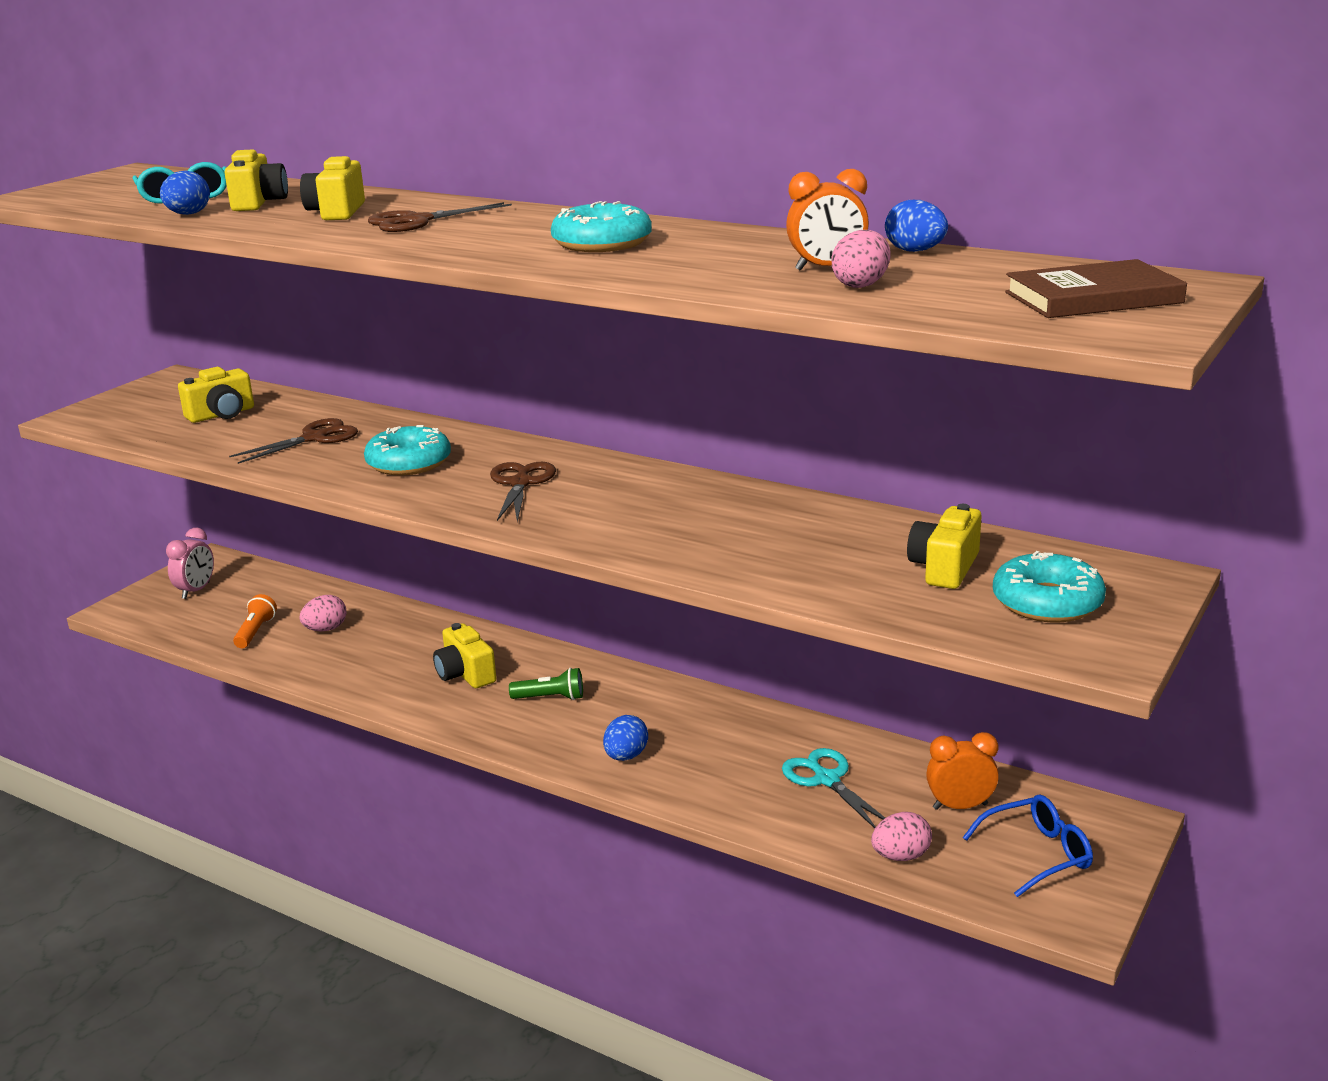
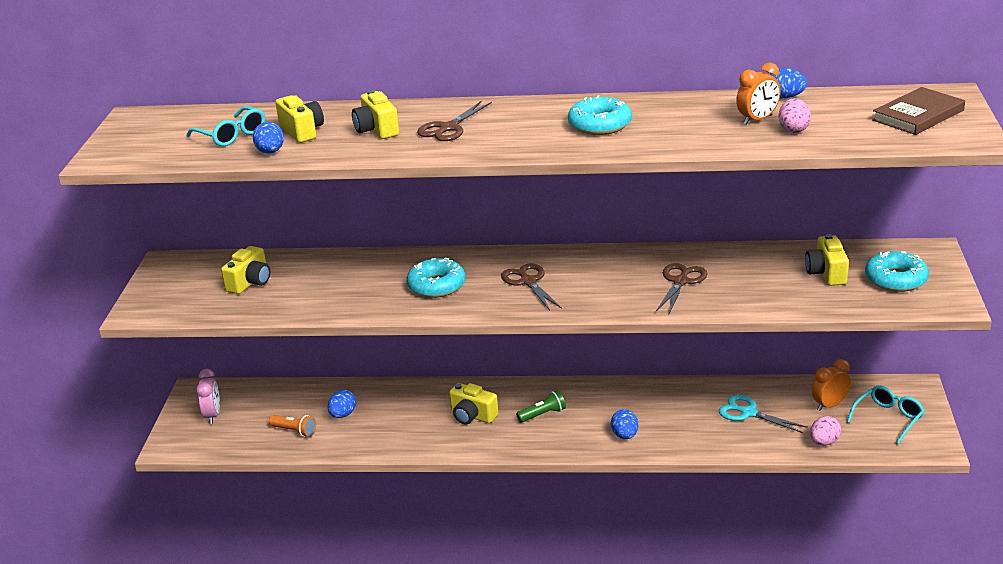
camera: 25 degrees left, 5 degrees up
brown scissors [229,418,358,464] -> brown scissors moved to [656,263,708,313]
orange flashlight [233,594,277,648] -> orange flashlight turned 135 degrees clockwise [269,415,316,437]
pink egg [299,595,346,631] -> blue egg [328,390,356,418]
blue glasses [963,795,1093,897] -> turquoise glasses [847,385,924,444]

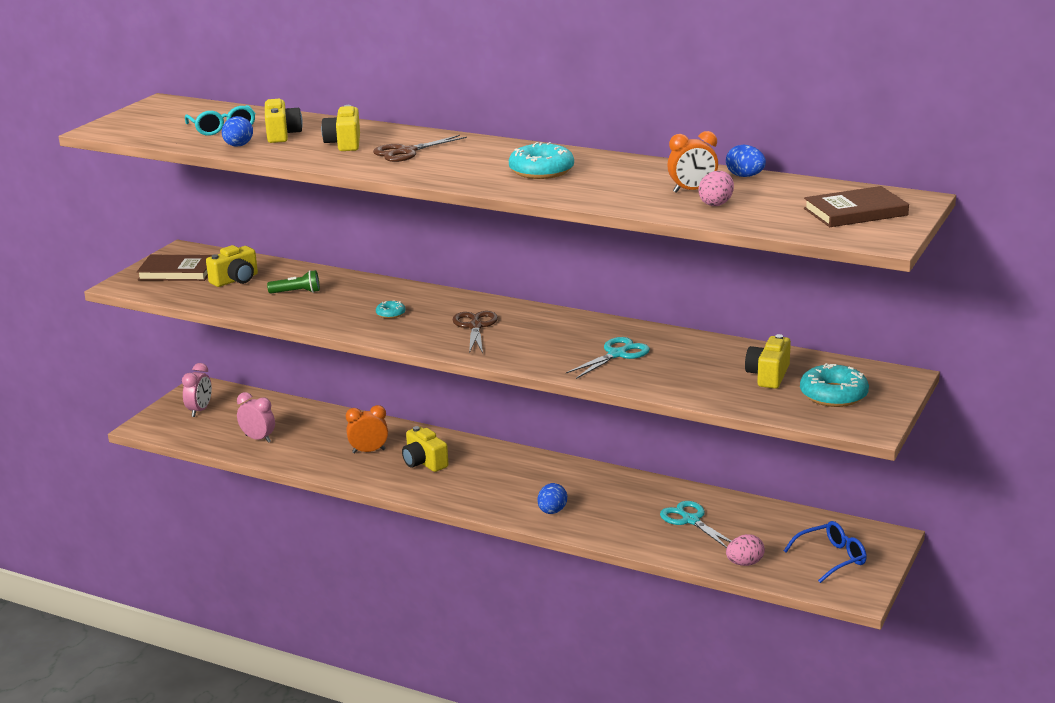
camera: 20 degrees right, 5 degrees down
orange flashlight [269,415,316,437] -> pink clock [237,392,275,443]
blue egg [328,390,356,418] -> none
turquoise donut [407,258,466,298] -> turquoise donut [376,300,406,319], size x0.50
green flashlight [516,390,566,422] -> green flashlight moved to [267,270,320,294]
brown scissors [656,263,708,313] -> turquoise scissors [566,337,650,379]
orange clock [812,359,851,411] -> orange clock moved to [346,405,388,454]
turquoise glasses [847,385,924,444] -> blue glasses [784,521,867,583]
none -> brown book [137,255,212,281]

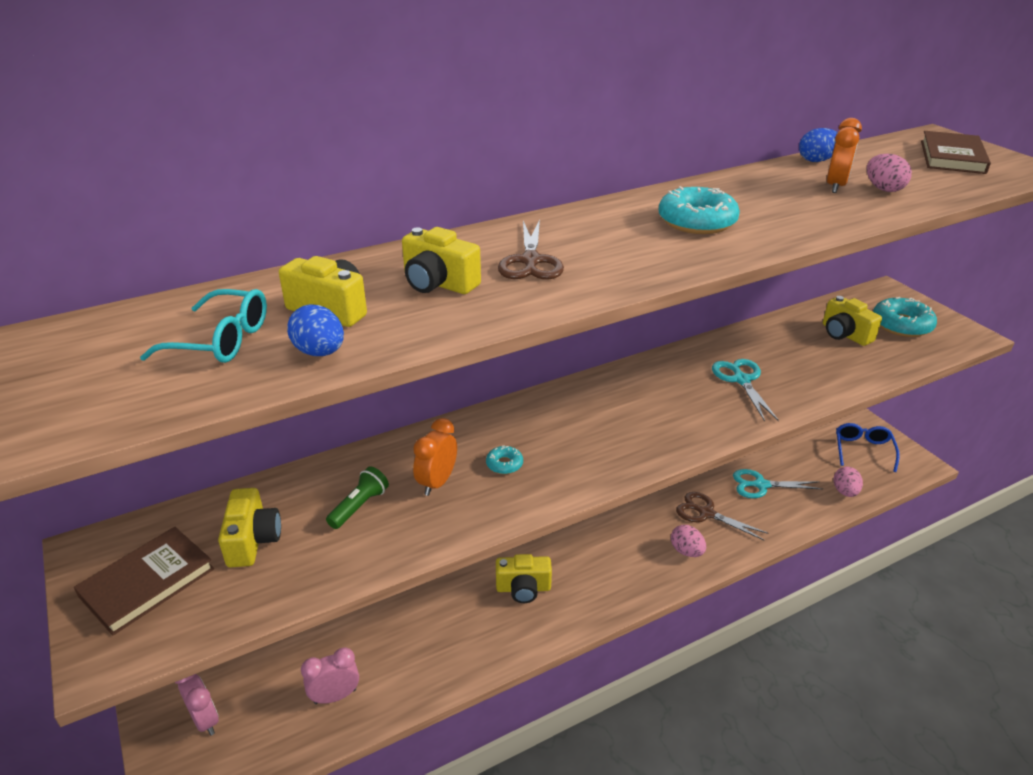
camera: 55 degrees left, 10 degrees up
orange clock [346,405,388,454] -> orange clock moved to [413,418,457,496]
brown scissors [453,311,498,353] -> brown scissors moved to [676,492,769,541]
blue egg [537,483,567,514] -> pink egg [671,525,706,557]

